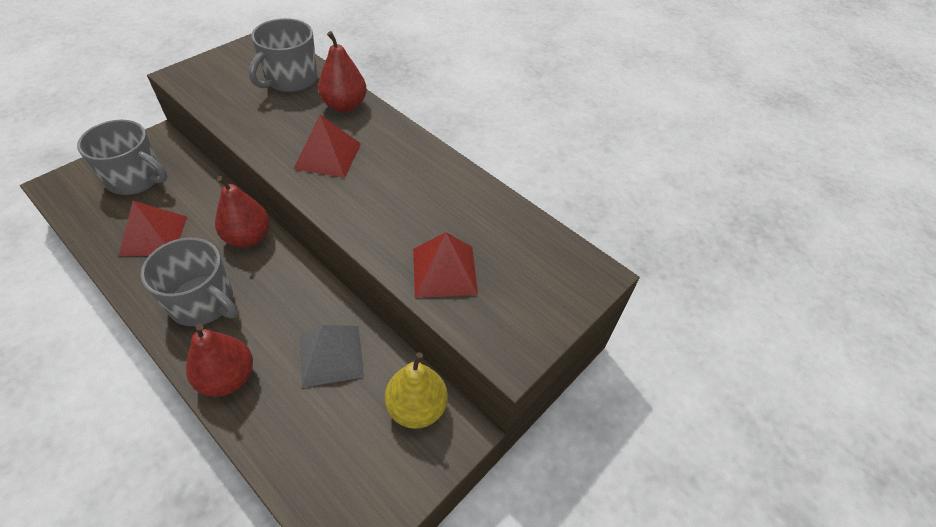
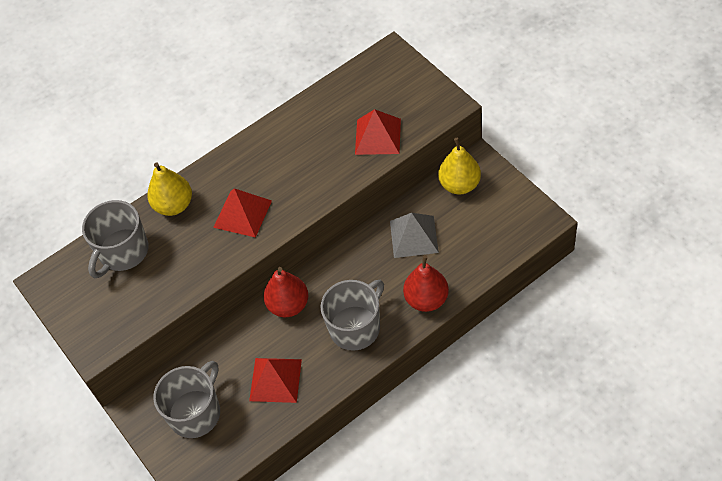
camera: 70 degrees left, 5 degrees up
grey mug [249,18,318,92] -> grey mug turned 75 degrees clockwise [82,200,148,278]
red pear [318,31,367,112] -> yellow pear [147,162,192,216]

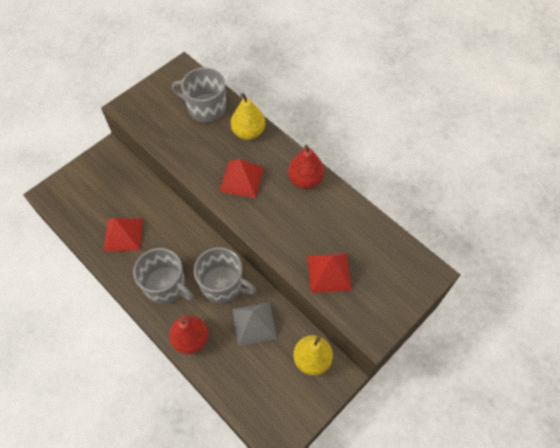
camera: 75 degrees right, 5 degrees up
grey mug [153,361,220,438] -> grey mug moved to [194,247,257,303]
red pear [264,267,308,317] -> red pear moved to [288,144,324,189]

